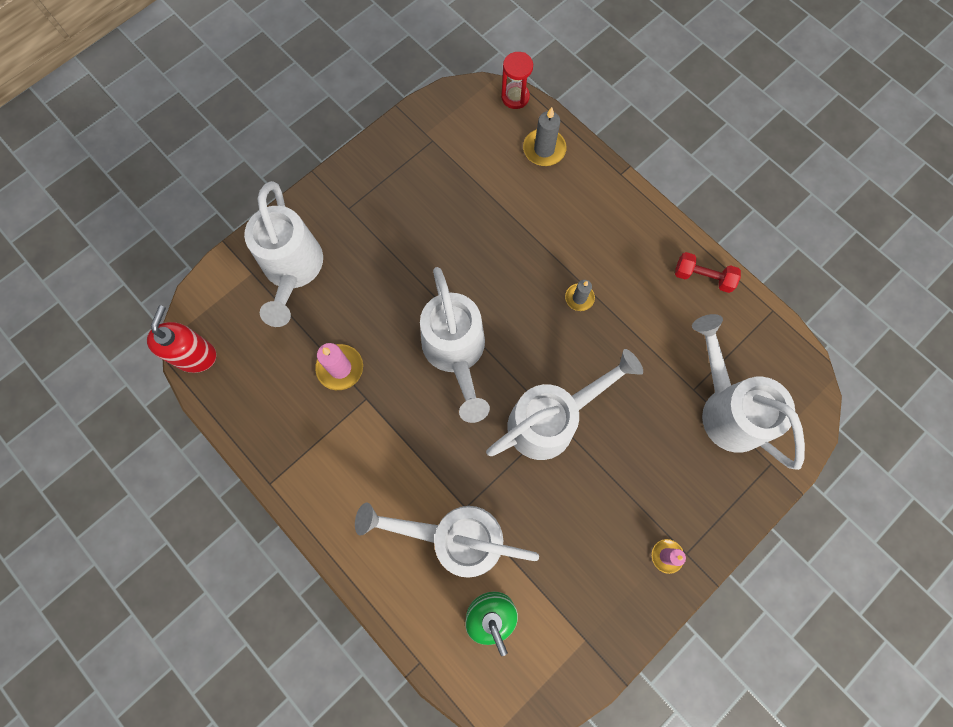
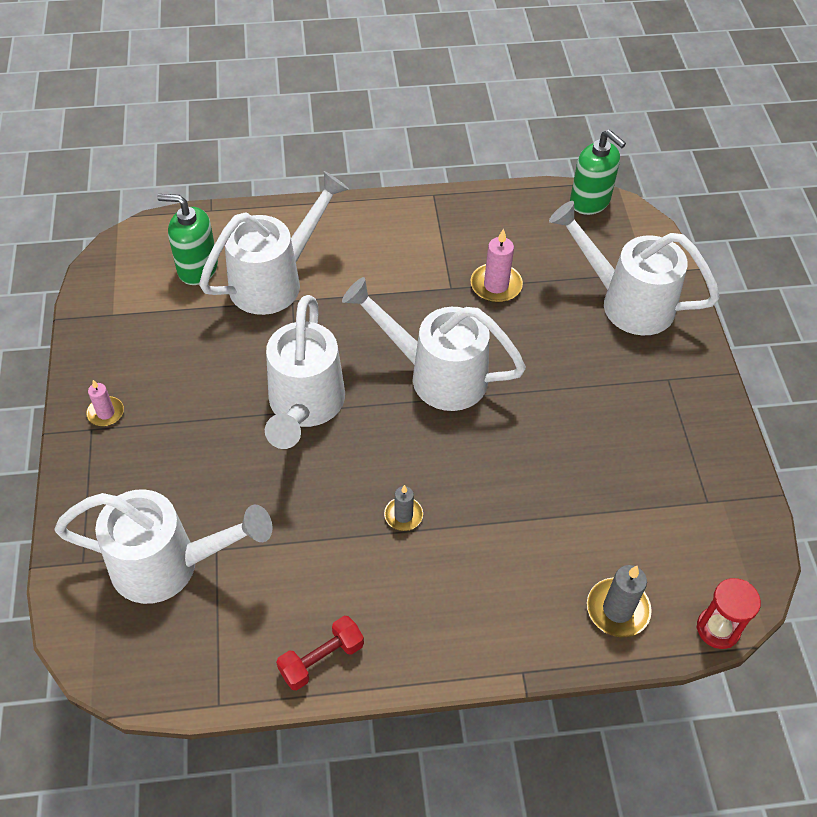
camera: 125 degrees right, 20 degrees down
red soap dispenser [147,305,216,373] -> green soap dispenser [570,130,626,215]

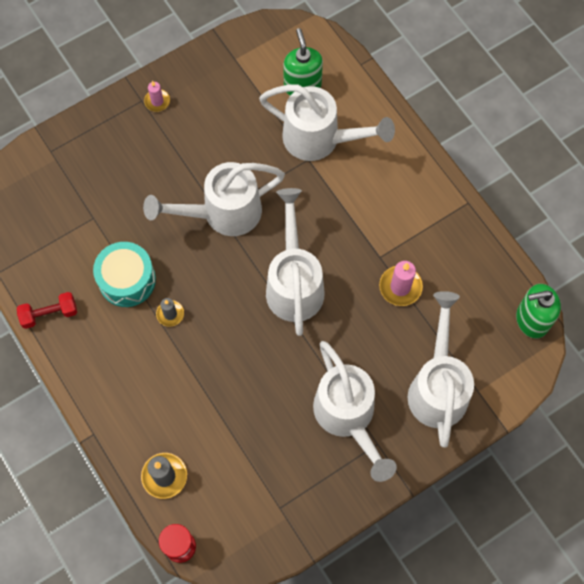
camera: 65 degrees right, 15 degrees up
white watering can [54,489,273,604] -> white watering can moved to [313,341,397,482]
red dumbbell [276,616,364,690] -> red dumbbell turned 45 degrees counterclockwise [17,292,77,329]
green soap dispenser [570,130,626,215] -> green soap dispenser turned 60 degrees clockwise [516,284,561,339]
none -> turquoise drum [93,242,156,307]

